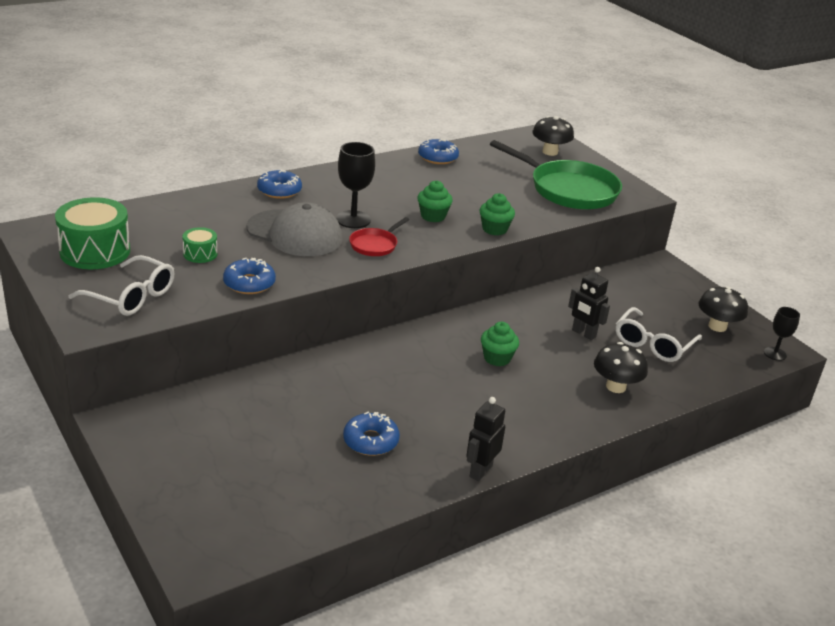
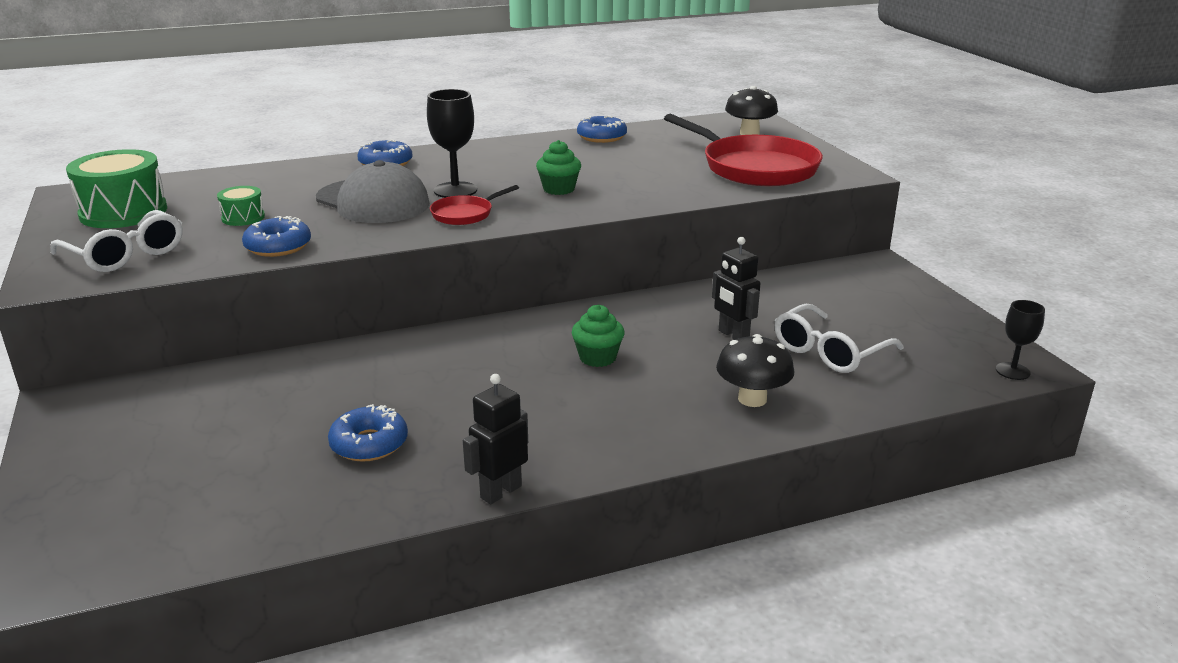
camera: 15 degrees right, 5 degrees down
green cupcake [480,193,515,235] -> none
green pan [490,140,622,209] -> red pan [664,114,823,186]
black mushroom [698,286,748,332] -> none

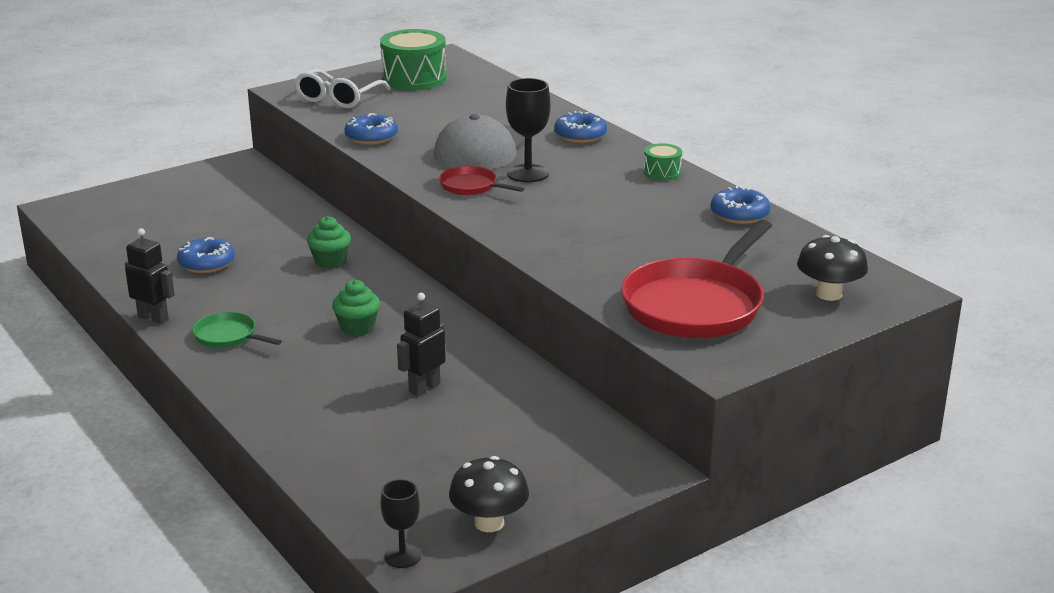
camera: 75 degrees right, 0 degrees up
green drum [217,186,265,226] -> green drum moved to [644,143,682,180]
green cupcake [536,140,581,195] -> green cupcake moved to [307,216,351,268]
black mushroom [716,334,794,407] -> black mushroom moved to [449,456,529,532]
white glasses [775,304,904,373] -> none
none -> green pan [192,312,282,348]

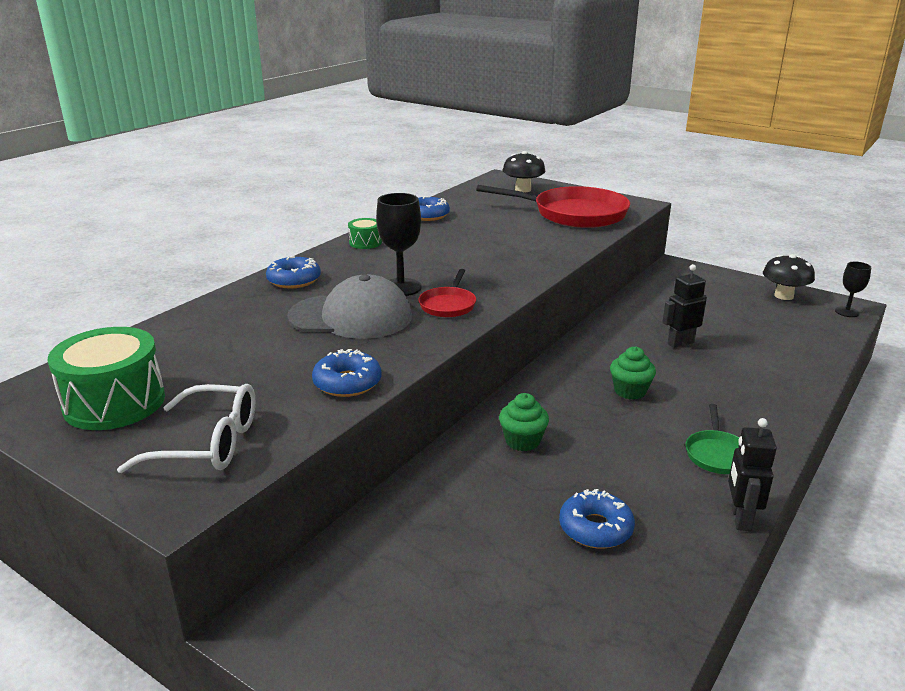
camera: 110 degrees left, 0 degrees up
black robot [397,293,446,396] -> black robot turned 135 degrees clockwise [662,264,707,348]

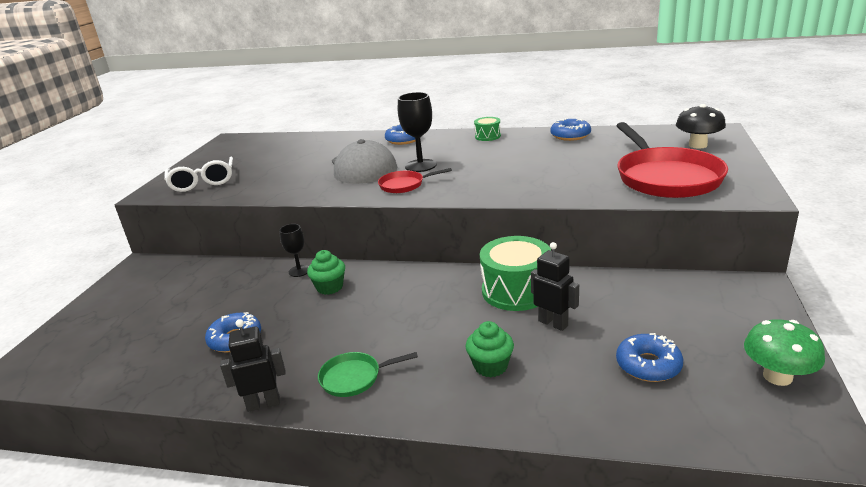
camera: 70 degrees right, 0 degrees up
green drum [48,327,165,430] -> green drum moved to [480,236,551,311]
blue donut [312,349,382,397] -> blue donut moved to [616,333,683,382]
green cupcake [610,346,656,400] -> green cupcake moved to [466,321,514,377]
black mushroom [763,254,815,300] -> green mushroom [744,319,825,386]
black goblet [835,262,871,317] -> black goblet moved to [279,224,309,277]

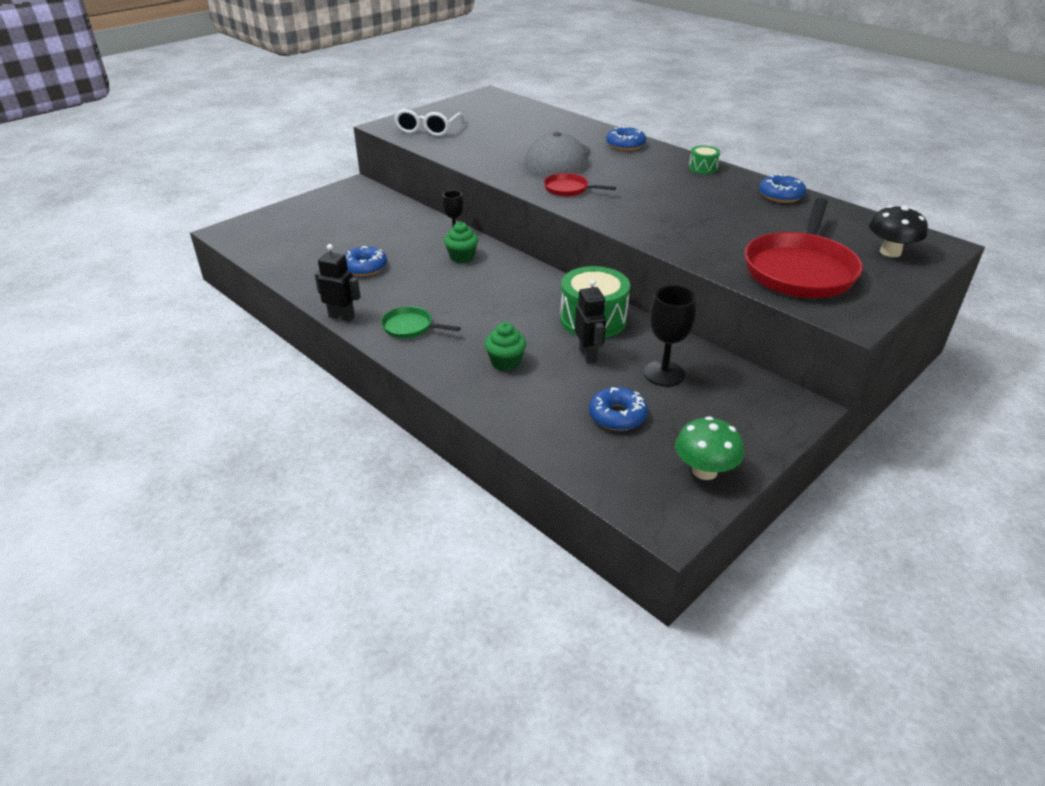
camera: 30 degrees right, 10 degrees up
black goblet [398,92,436,172] -> black goblet moved to [644,285,696,387]

